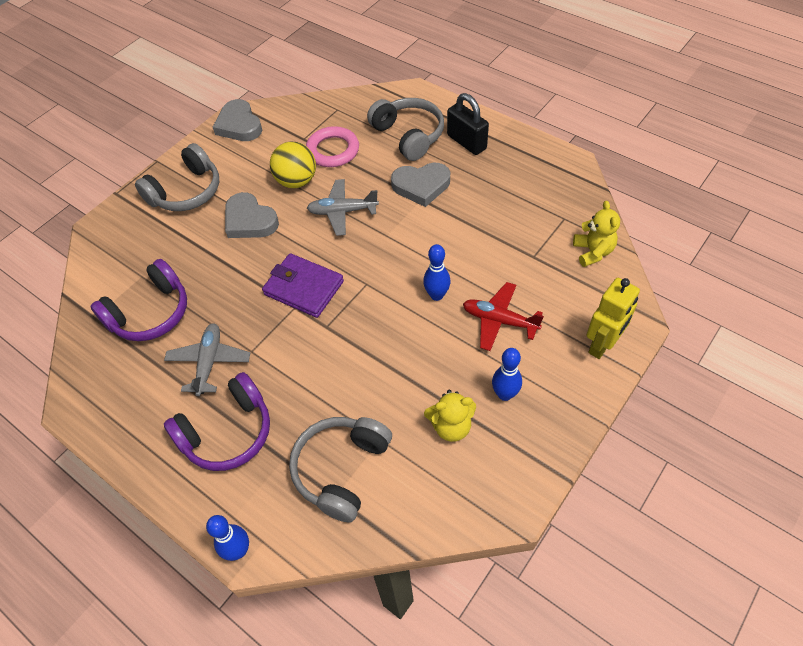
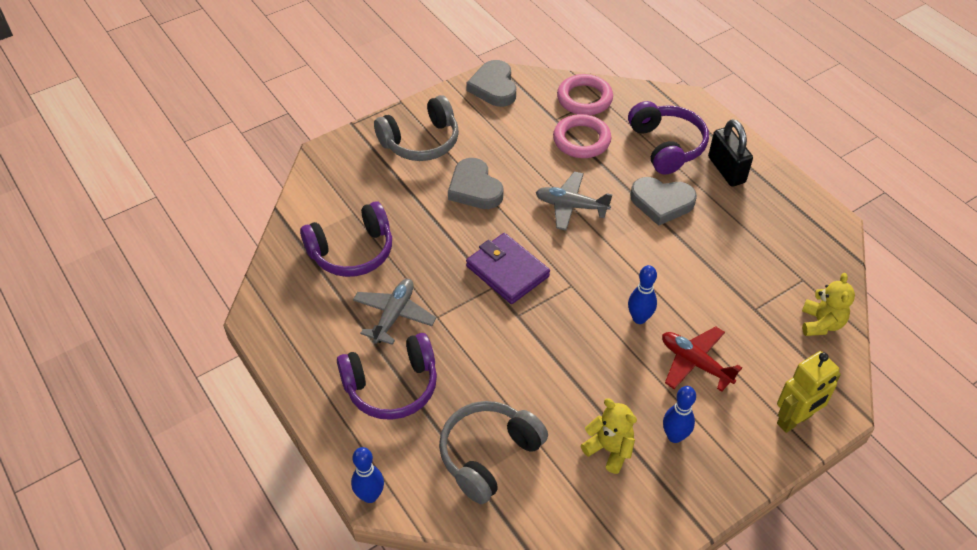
camera: 15 degrees right, 5 degrees down
yellow ball [270,141,316,188] -> none
grey headphones [367,98,444,161] -> purple headphones [628,101,709,175]
yellow teddy bear [424,390,476,442] -> yellow teddy bear turned 150 degrees counterclockwise [581,399,637,474]
none -> pink ring [557,74,613,115]

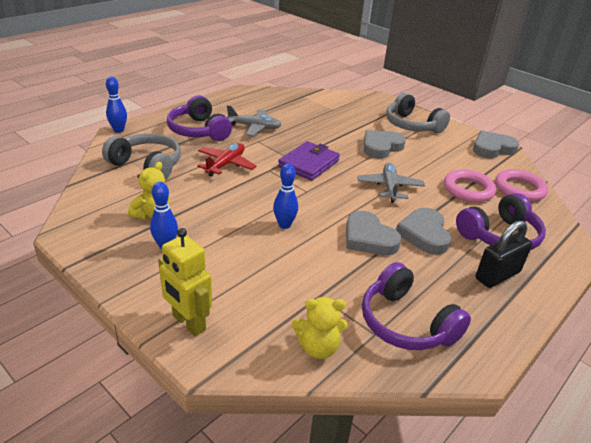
camera: 75 degrees right, 15 degrees down
purple headphones [300,201,392,277] -> purple headphones moved to [362,262,471,350]
red plane [662,326,742,392] -> red plane moved to [197,143,257,177]
none -> grey heart [346,211,401,256]

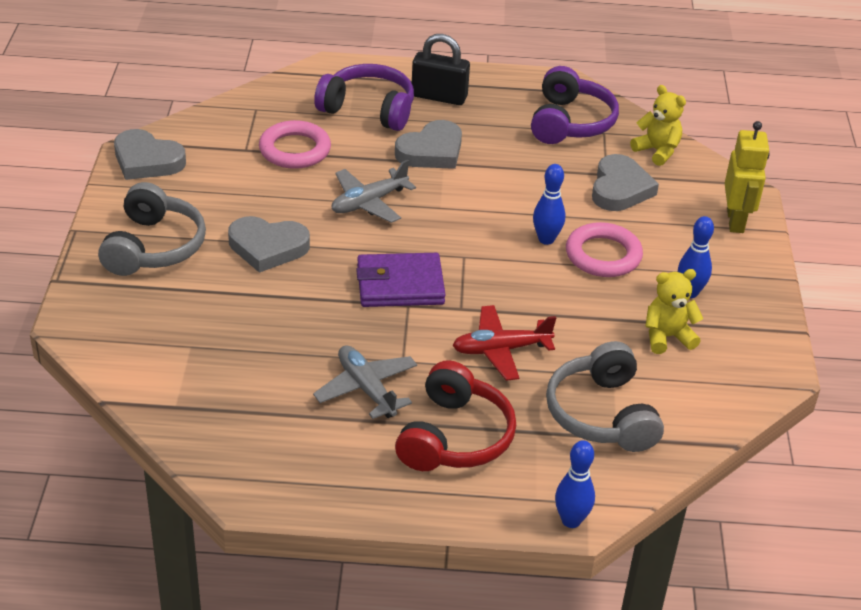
camera: 130 degrees left, 5 degrees up
purple headphones [167,95,232,141] -> red headphones [395,360,516,471]
grey heart [346,211,401,256] -> grey heart moved to [592,154,659,211]
pink ring [495,169,548,202] -> pink ring moved to [566,222,643,277]

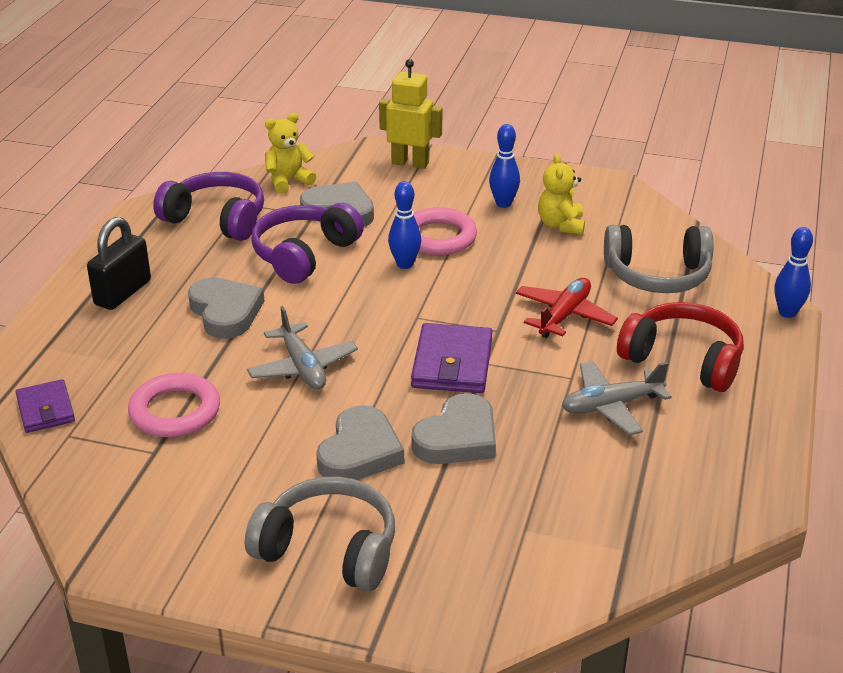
camera: 75 degrees left, 5 degrees down
grey heart [114,129,186,180] -> grey heart moved to [411,393,496,464]
purple headphones [314,64,414,131] -> purple headphones moved to [251,203,364,284]
red plane [452,305,556,381] -> red plane turned 150 degrees counterclockwise [516,278,618,338]
none -> purple wallet [16,379,75,433]

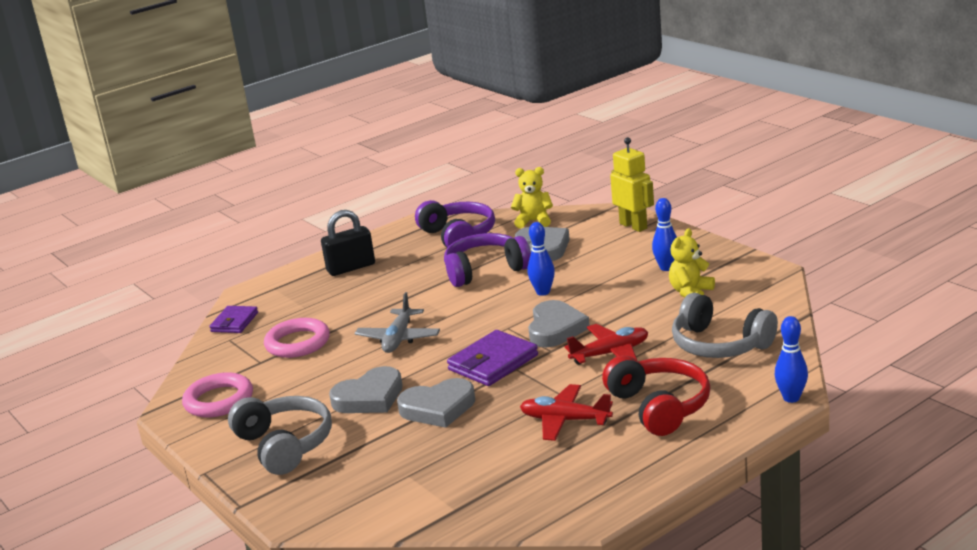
camera: 40 degrees right, 10 degrees down
grey heart [188,277,264,339] -> grey heart moved to [528,300,590,347]
pink ring [414,207,477,255] -> pink ring moved to [182,372,253,418]
grey plane [562,361,672,435] -> red plane [520,384,613,441]

